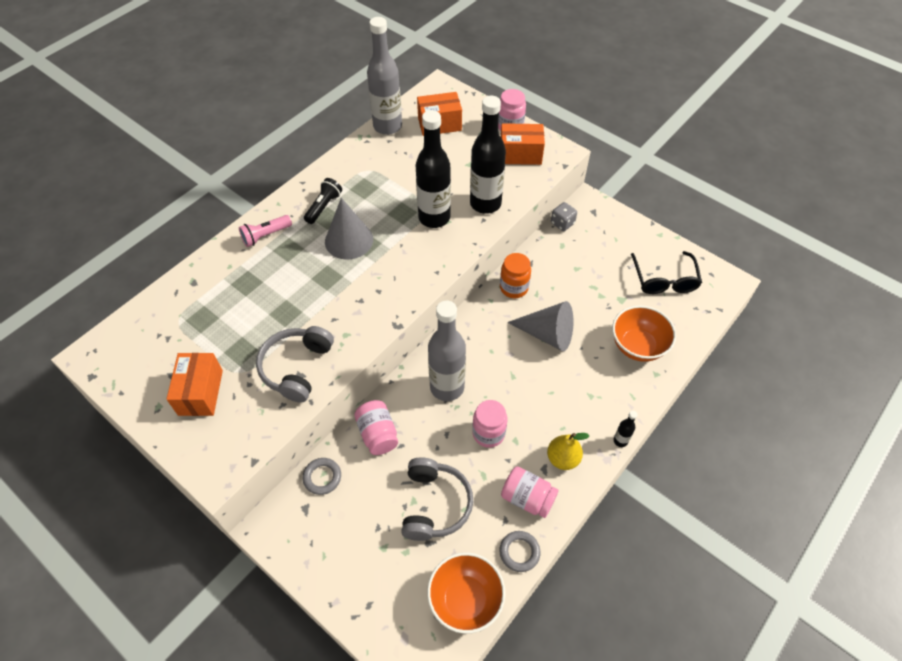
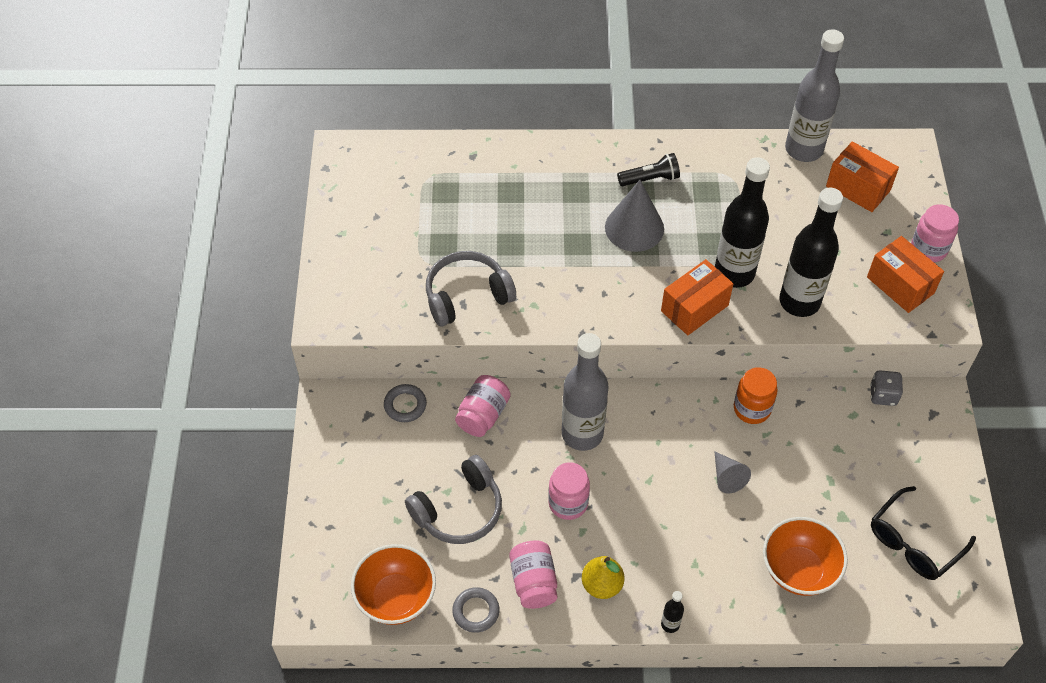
camera: 50 degrees right, 0 degrees up
orange box [166,353,223,416] -> orange box moved to [661,259,733,335]
pink flashlight [239,215,292,247] -> none
grey cone [507,301,573,351] -> grey cone [714,451,751,494], size x0.57

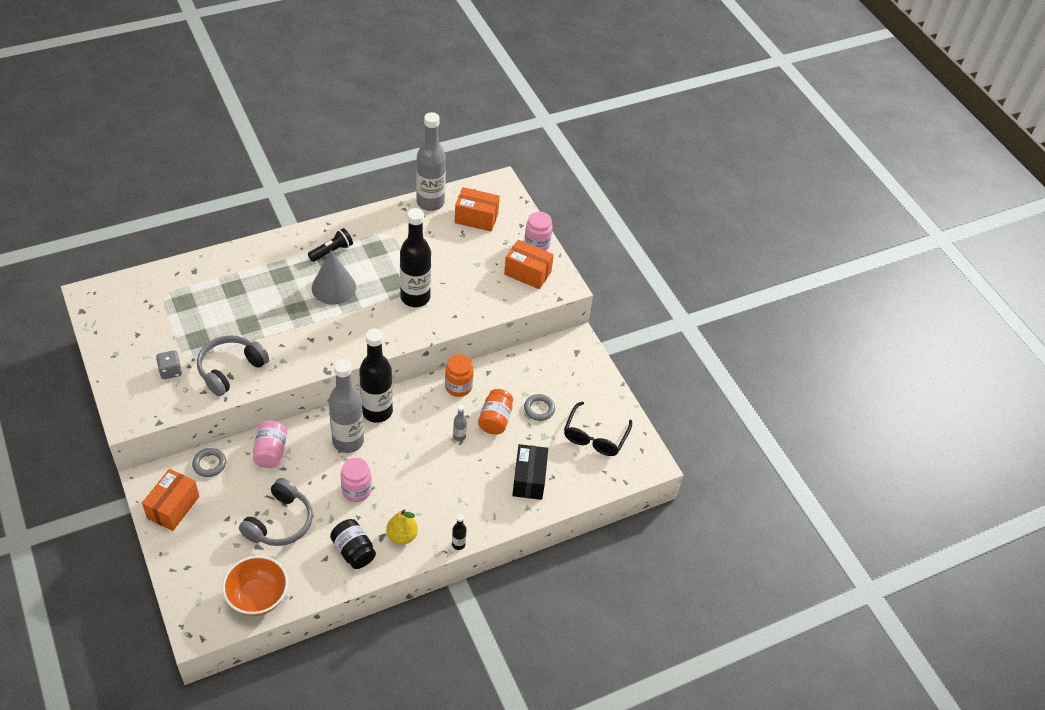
camera: 30 degrees left, 5 degrees down
grey ring [452,587,500,633] -> grey ring moved to [524,394,555,421]
pink jar [509,541,557,609] -> black jar [330,519,376,569]
orange box [661,259,733,335] -> orange box moved to [142,469,199,531]
grey cone [714,451,751,494] -> grey bottle [453,405,467,441]
orange bowl [763,517,848,596] -> black box [512,444,548,500]
black bottle [779,188,843,317] -> black bottle moved to [359,329,393,423]
grey dice [870,370,903,406] -> grey dice moved to [156,350,182,379]
none -> orange jar [478,389,513,435]

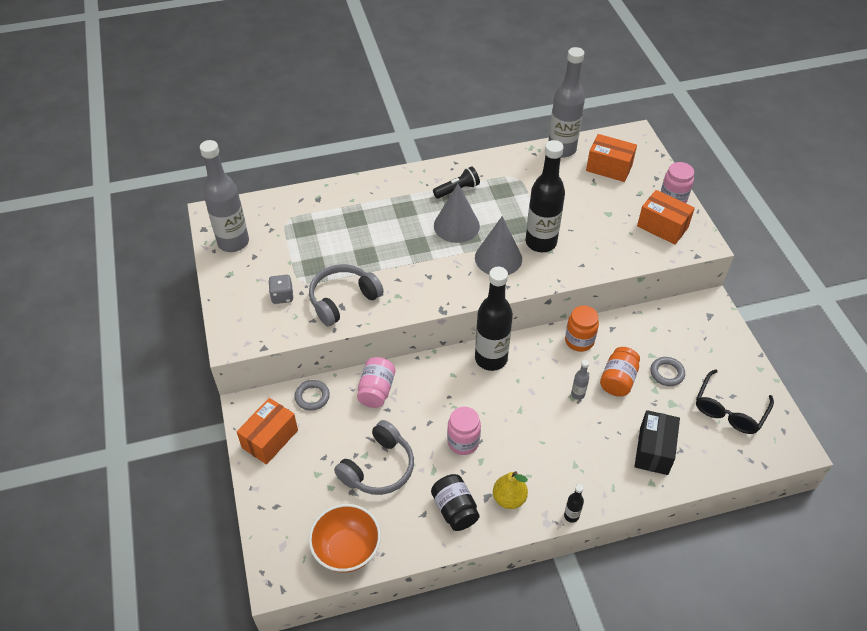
camera: 15 degrees right, 0 degrees up
grey bottle [329,359,364,453] -> grey bottle moved to [200,140,249,252]
none -> grey cone [475,216,522,275]

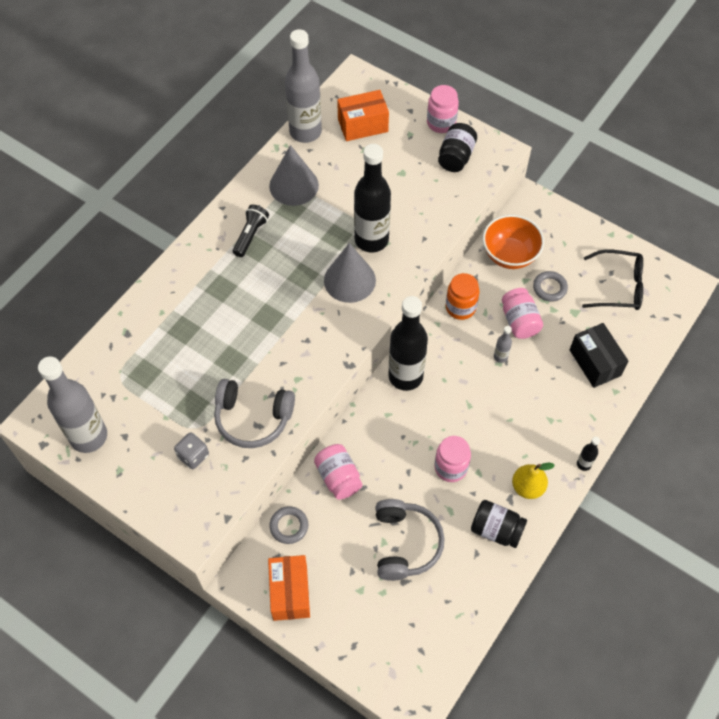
camera: 40 degrees left, 10 degrees up
grey headphones [309,264,384,326] -> grey headphones turned 90 degrees counterclockwise [214,379,295,448]
orange bowl [309,504,381,573] -> orange bowl moved to [483,215,544,269]
grey cone [434,184,480,243] -> grey cone moved to [269,145,319,206]
orange jar [600,347,640,396] -> pink jar [502,288,543,339]
orange box [637,190,695,245] -> black jar [438,123,477,172]
black glasses [696,369,774,434] -> black glasses turned 75 degrees counterclockwise [582,249,643,310]

